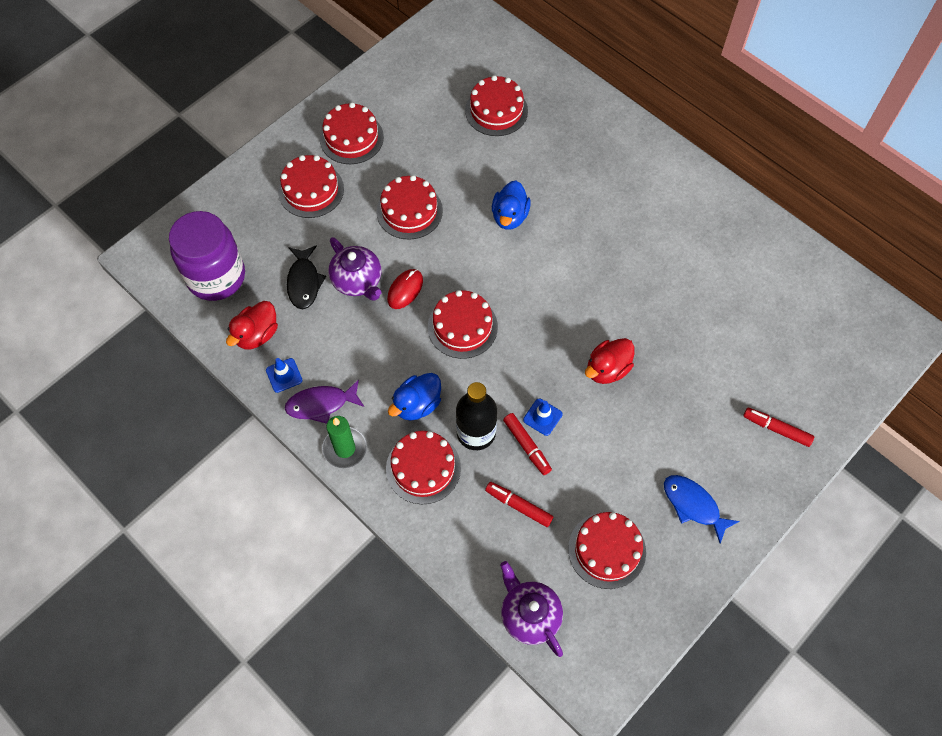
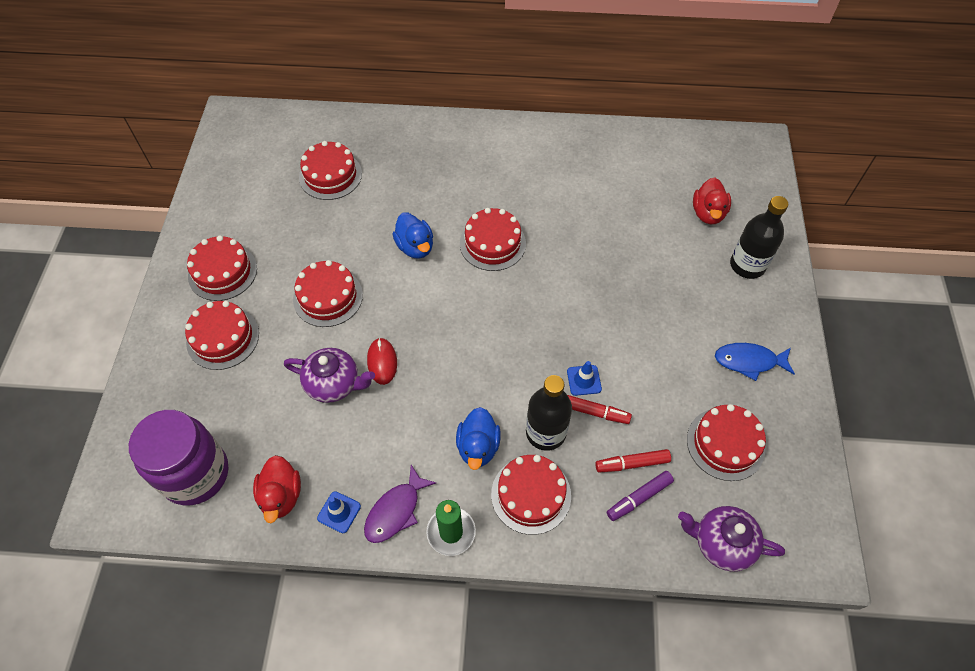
camera: 40 degrees left, 5 degrees down
black fish [287,245,326,309] -> none
red cake [428,290,498,359] -> red cake moved to [460,208,526,271]
red duck [585,338,634,384] -> red duck moved to [693,177,731,224]
red marker [743,408,814,447] -> black bottle [730,196,788,279]
none -> purple marker [607,471,674,521]

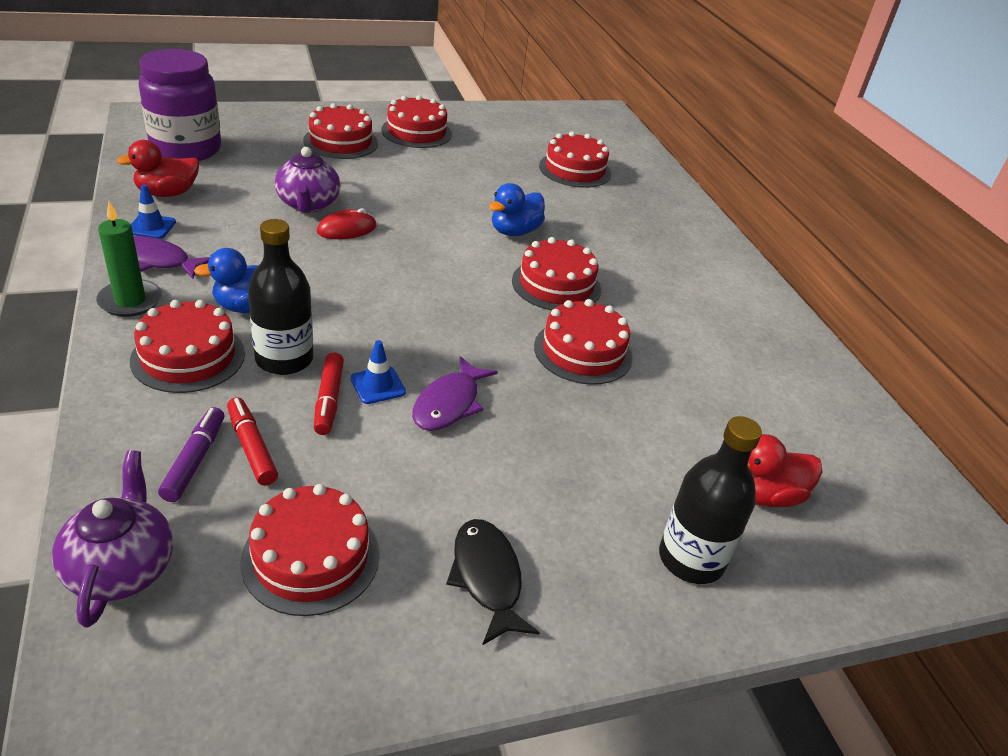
camera: 65 degrees right, 20 degrees down
red cake [293,260,363,327] -> red cake moved to [534,299,633,385]
purple marker [607,471,674,521] -> purple marker turned 60 degrees clockwise [158,407,224,502]
blue fish [715,343,795,381] -> black fish [446,519,540,645]
none -> purple fish [412,356,498,431]

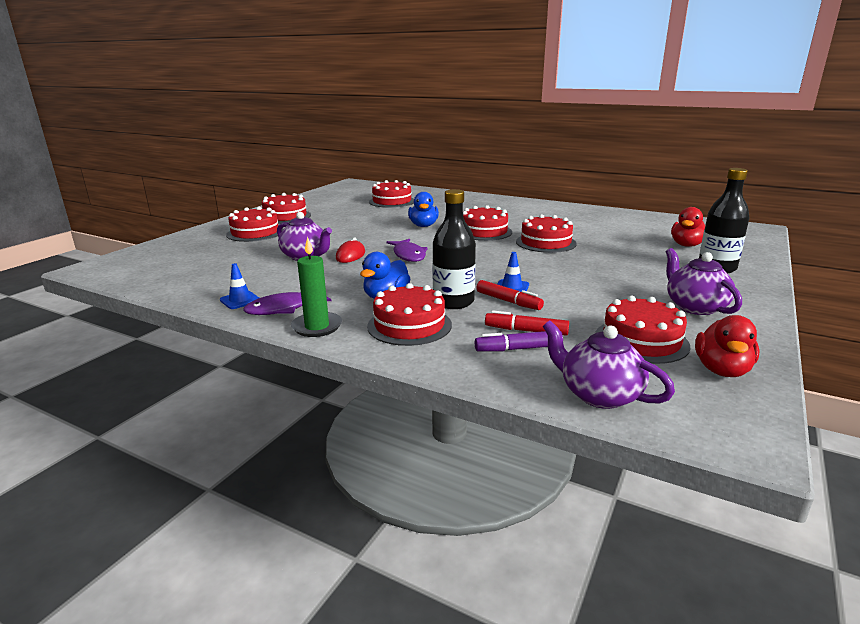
camera: 40 degrees left, 15 degrees down
red duck [116,140,199,197] -> red duck moved to [695,315,759,377]
purple jar [139,49,221,161] -> none
purple marker [158,407,224,502] -> purple marker turned 60 degrees counterclockwise [475,331,563,351]
purple fish [412,356,498,431] -> purple fish moved to [386,239,428,262]
black fish [446,519,540,645] -> purple teapot [666,248,742,315]

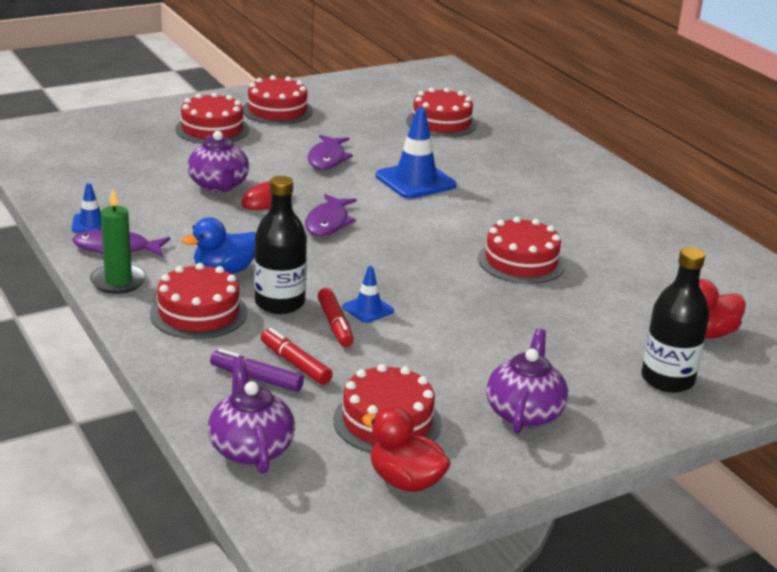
camera: 30 degrees right, 5 degrees up
blue duck [408,192,439,227] -> blue traffic cone [375,108,457,199]
red cake [463,205,512,241] -> none
red duck [695,315,759,377] -> red duck turned 75 degrees clockwise [362,406,451,492]
none -> purple fish [308,135,353,170]

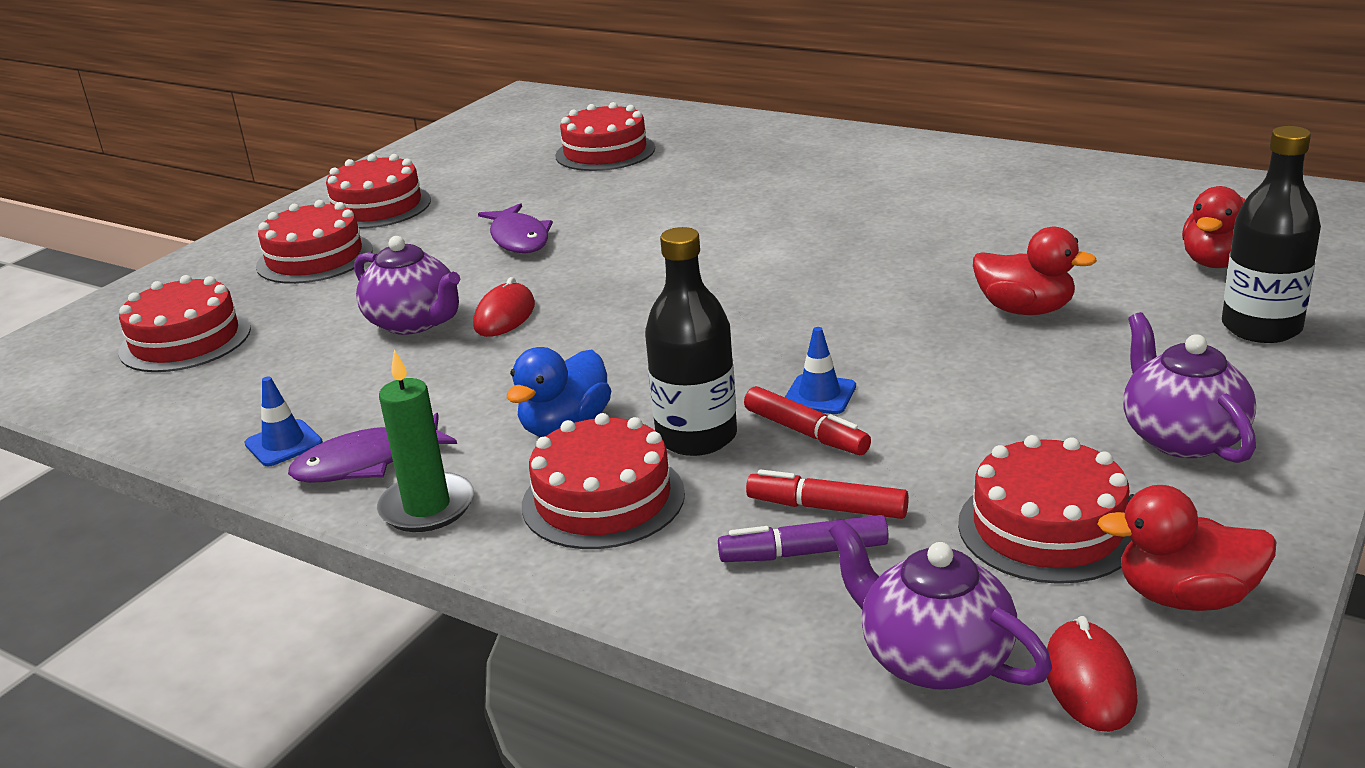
camera: 25 degrees left, 0 degrees up
purple fish [305,194,357,236] -> none
blue traffic cone [375,108,457,199] -> none
red cake [478,217,565,284] -> red cake moved to [119,275,251,372]
none -> red duck [973,227,1097,315]
none -> red mouse [1047,616,1138,732]

